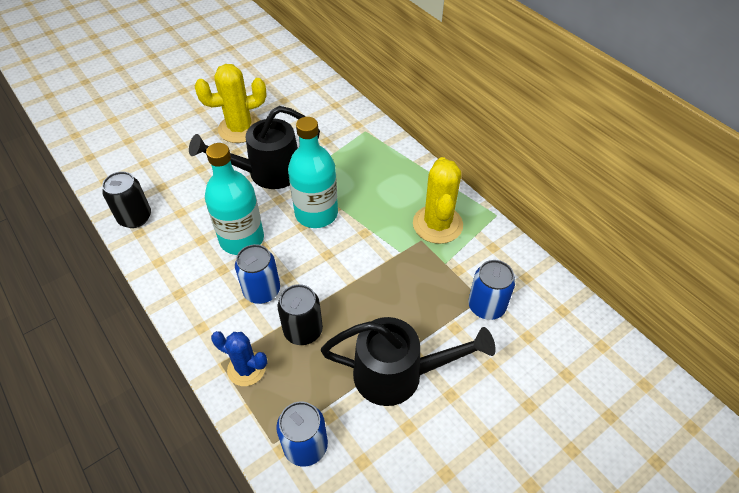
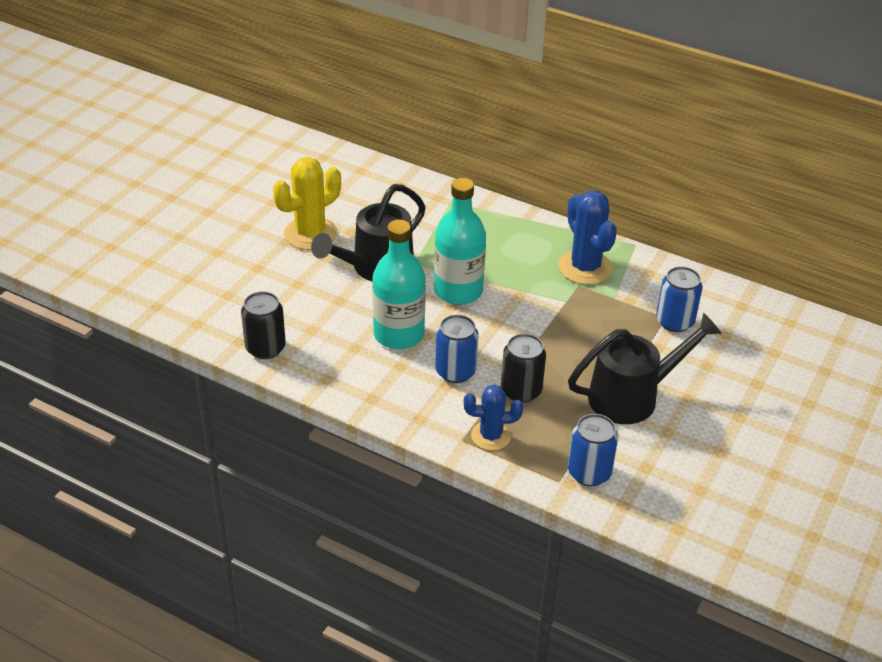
camera: 25 degrees left, 10 degrees down
yellow cactus [413,157,463,244] -> blue cactus [558,191,617,285]

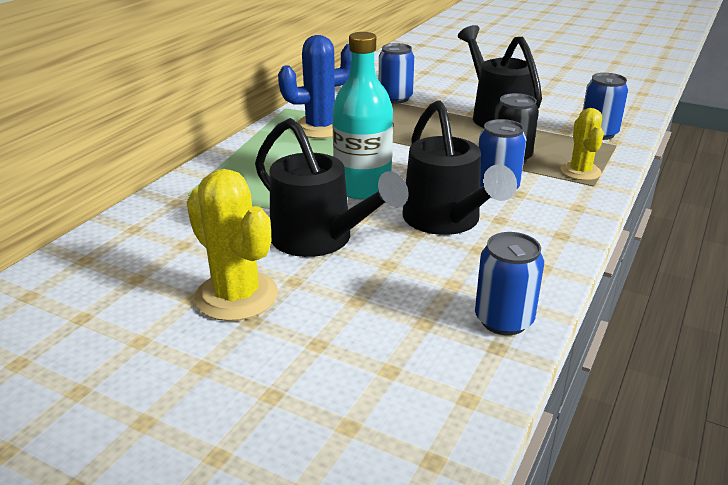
camera: 90 degrees left, 10 degrees down
black can [241,291,286,359] -> blue can [475,232,544,335]
turquoise bottle [372,220,426,349] -> black watering can [402,100,517,235]
blue cactus [464,385,523,451] -> yellow cactus [560,108,604,180]

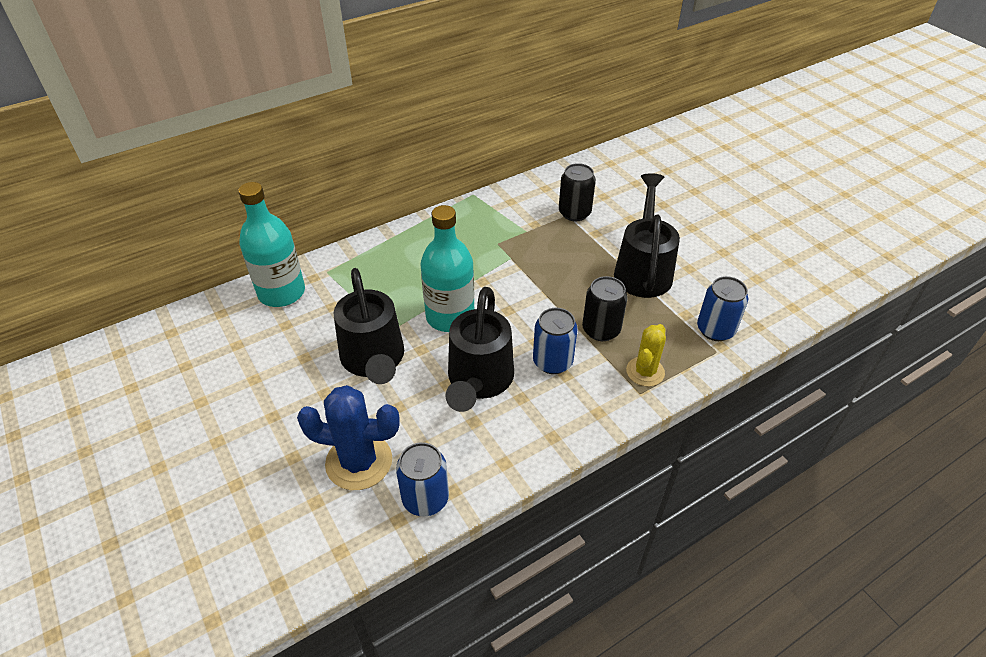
camera: 30 degrees right, 15 degrees up
yellow cactus [187,169,278,321] -> none
blue cactus [278,35,351,139] -> blue cactus moved to [297,385,400,490]
blue can [379,43,414,104] -> black can [559,163,596,221]
none -> turquoise bottle [238,182,305,307]

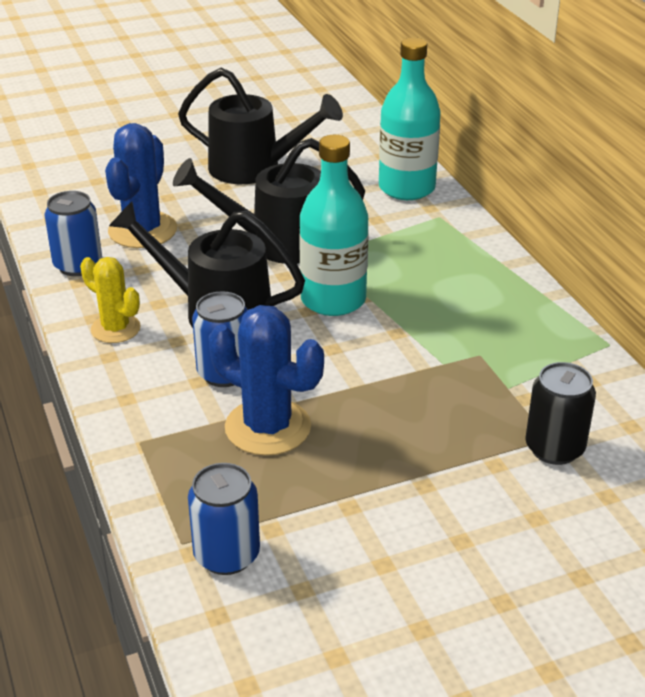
camera: 100 degrees right, 10 degrees down
black can [582,276,628,341] -> blue cactus [209,305,324,456]
black watering can [614,173,680,298] -> black watering can moved to [178,68,343,184]
yellow cactus [626,324,666,387] -> yellow cactus moved to [80,257,141,343]

